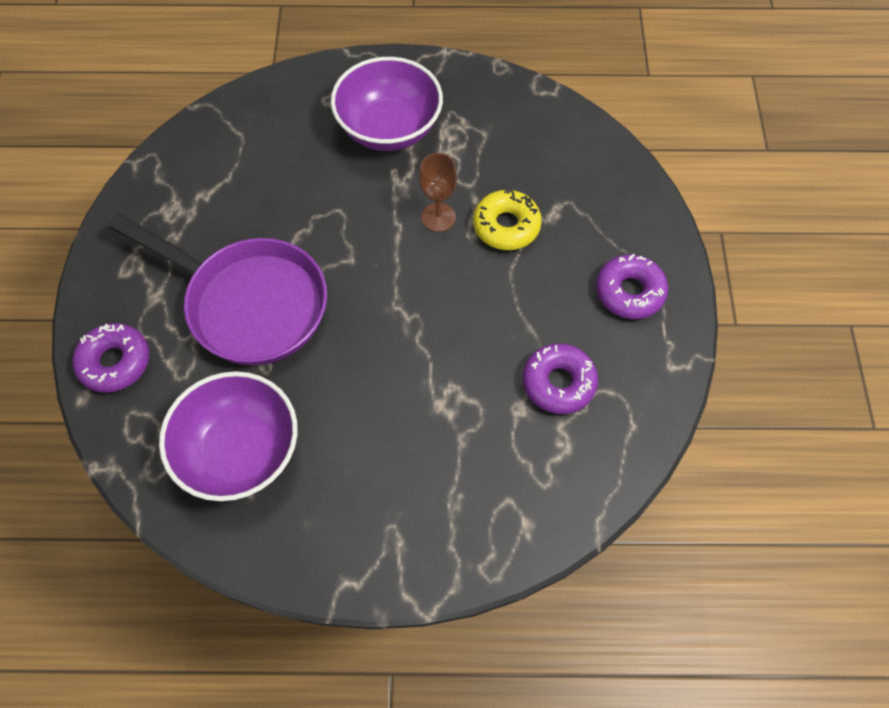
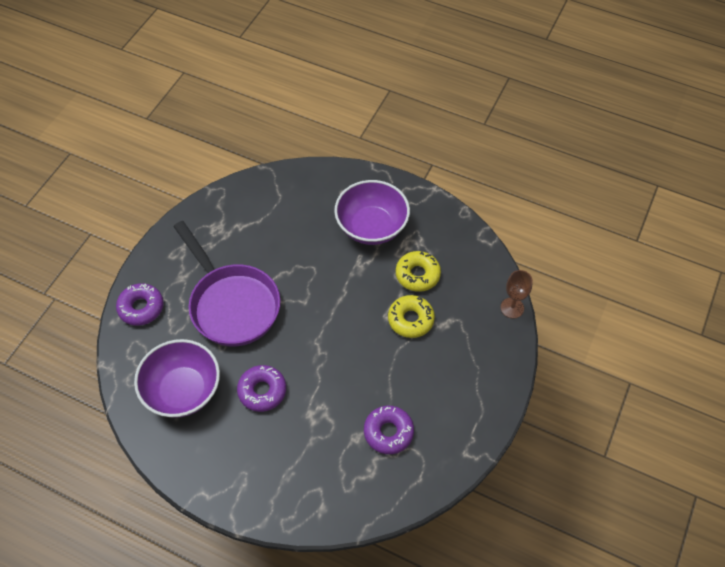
camera: 25 degrees right, 5 degrees down
brown goblet [419,153,457,232] -> brown goblet moved to [500,270,533,318]
purple donut [596,254,668,319] -> purple donut moved to [237,365,286,412]
none -> yellow donut [396,251,441,292]

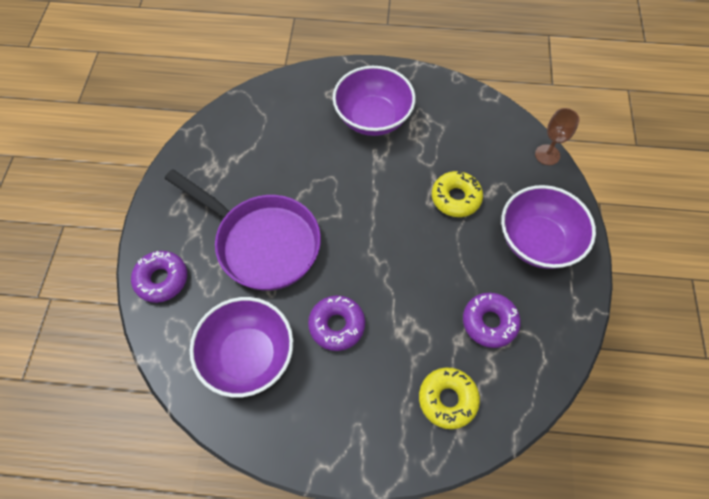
camera: 20 degrees left, 5 degrees up
yellow donut [396,251,441,292] -> yellow donut moved to [419,367,480,429]
none -> purple bowl [501,185,596,269]

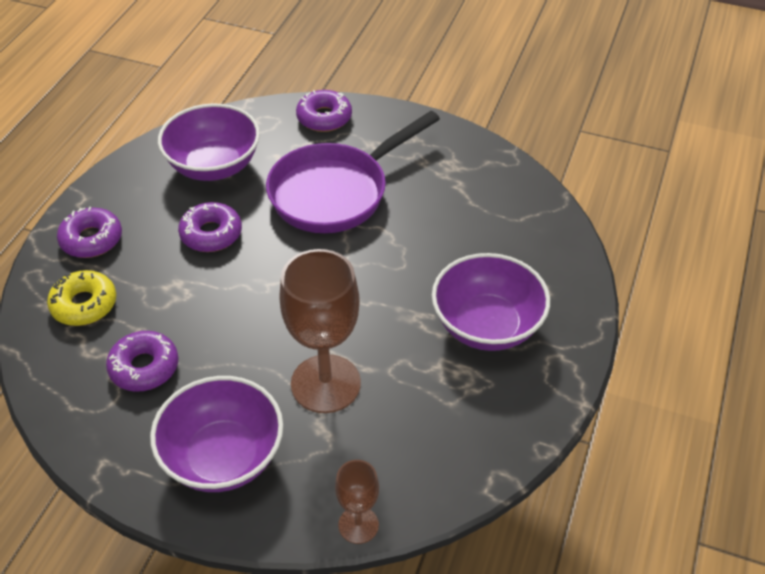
camera: 105 degrees right, 15 degrees down
yellow donut [432,171,483,217] -> brown goblet [279,249,361,413]
none -> purple donut [57,207,122,258]

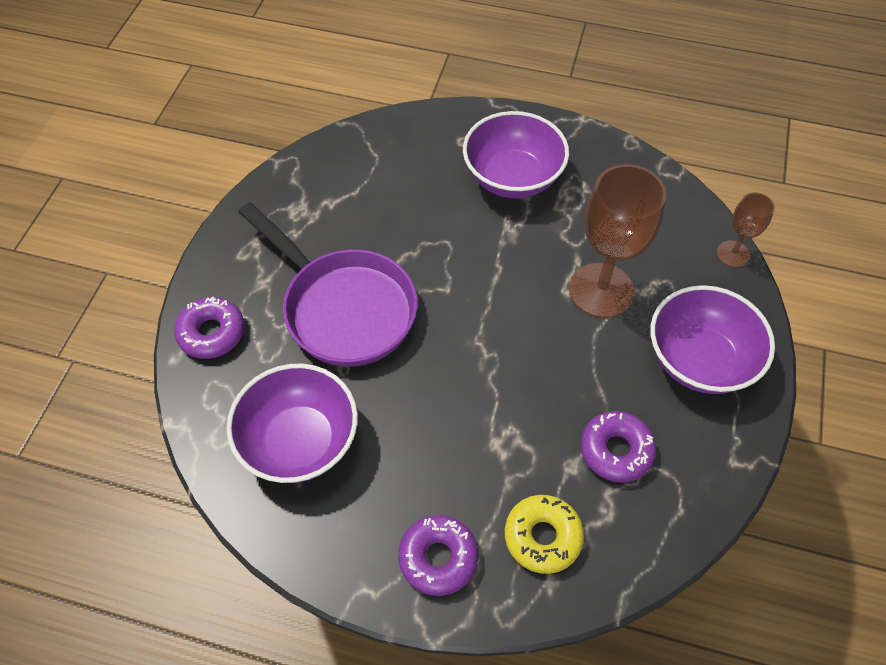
camera: 95 degrees left, 10 degrees up
purple donut [178,202,242,252] -> none

